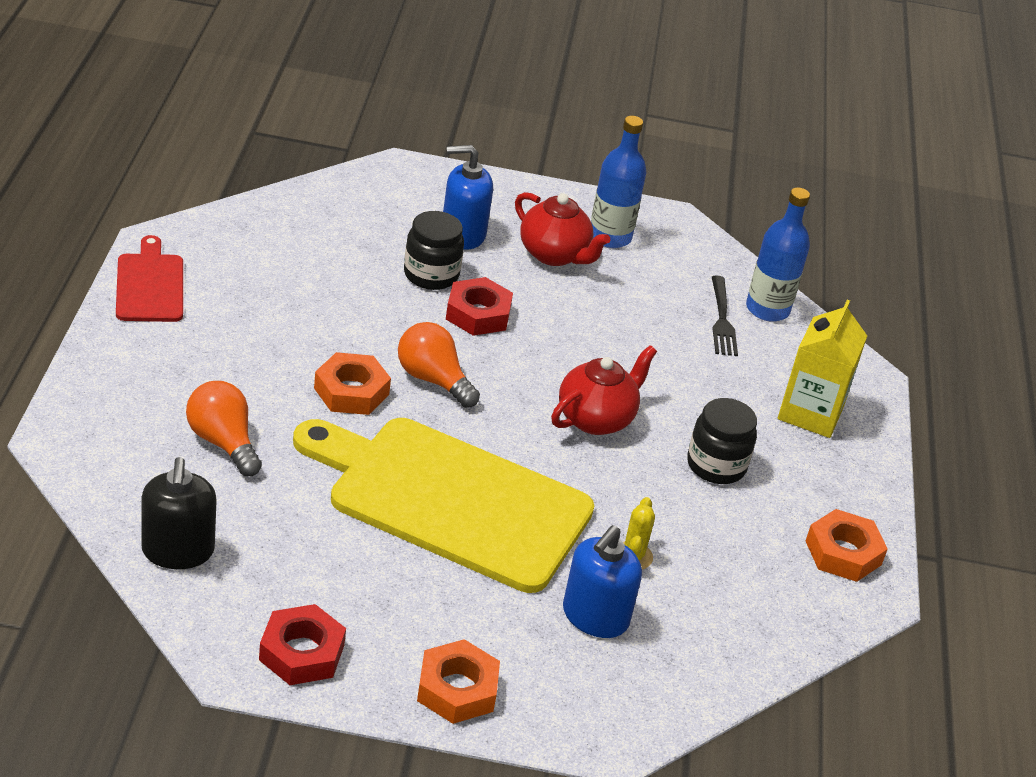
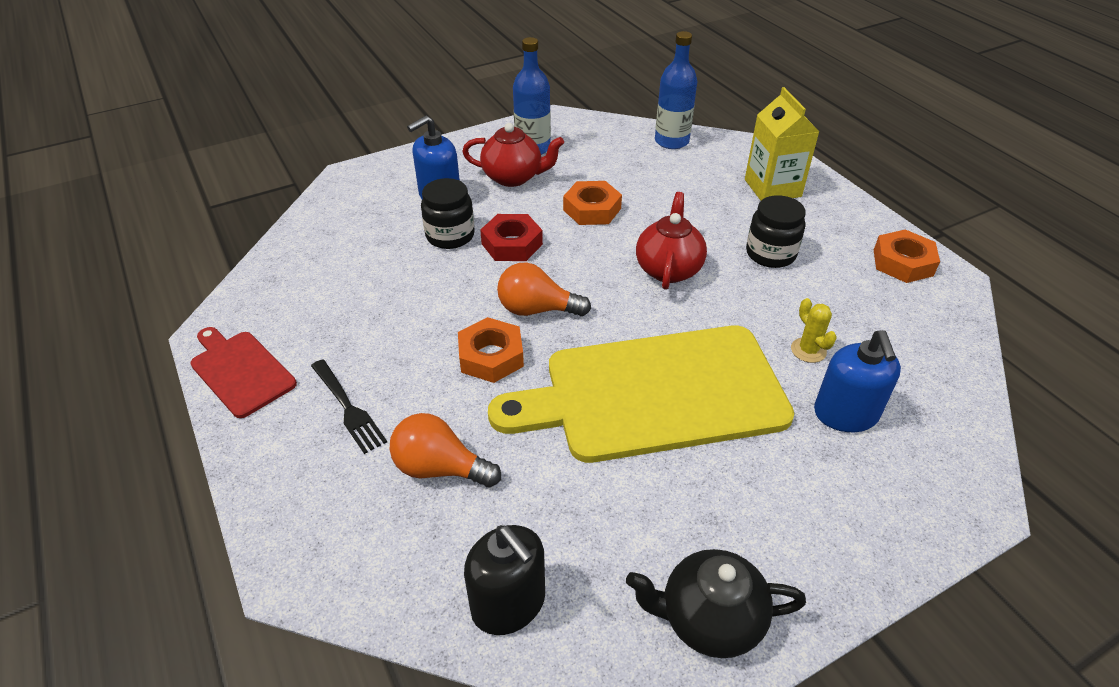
camera: 30 degrees left, 5 degrees up
red nut [259,604,346,685] -> black teapot [626,549,806,658]
orange nut [417,639,500,724] -> orange nut moved to [563,181,622,225]
black fork [712,275,738,356] -> black fork moved to [311,359,387,454]

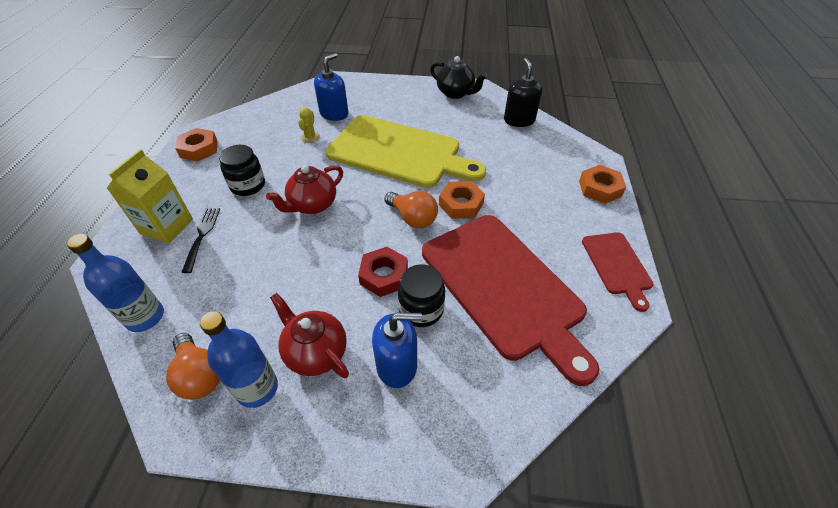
camera: 145 degrees left, 5 degrees up
black fork [311,359,387,454] -> black fork moved to [181,208,220,273]
orange light bulb [389,413,501,487] -> orange light bulb moved to [166,333,220,400]
orange nut [563,181,622,225] -> orange nut moved to [579,165,626,204]
none -> red cutting board [422,215,600,386]

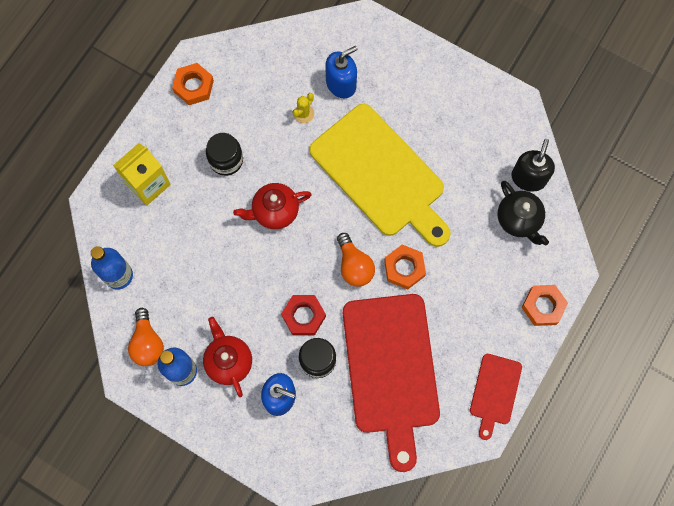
camera: 25 degrees right, 25 degrees up
black fork [181,208,220,273] -> none
black teapot [430,56,487,99] -> black teapot moved to [498,181,549,245]

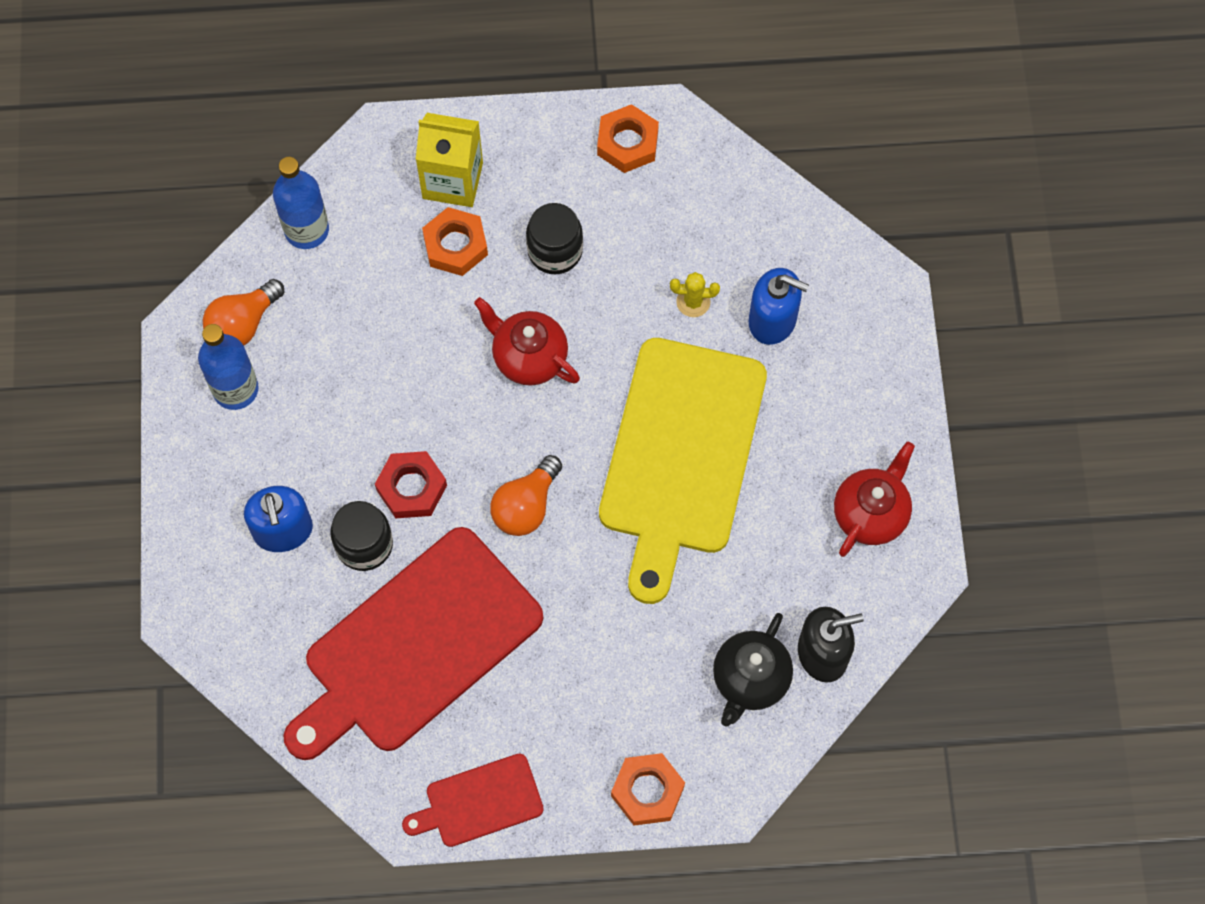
camera: 55 degrees right, 5 degrees down
red teapot [203,317,252,397] -> red teapot moved to [834,442,915,557]
orange nut [384,245,426,290] -> orange nut moved to [422,207,488,276]

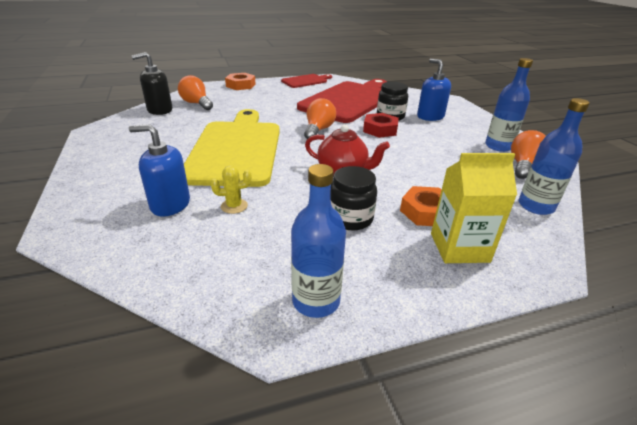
camera: 165 degrees right, 35 degrees down
orange nut [597,104,659,173] -> blue bottle [291,164,346,318]
black teapot [713,613,793,726] -> orange light bulb [178,75,213,110]
red teapot [834,442,915,557] -> none

